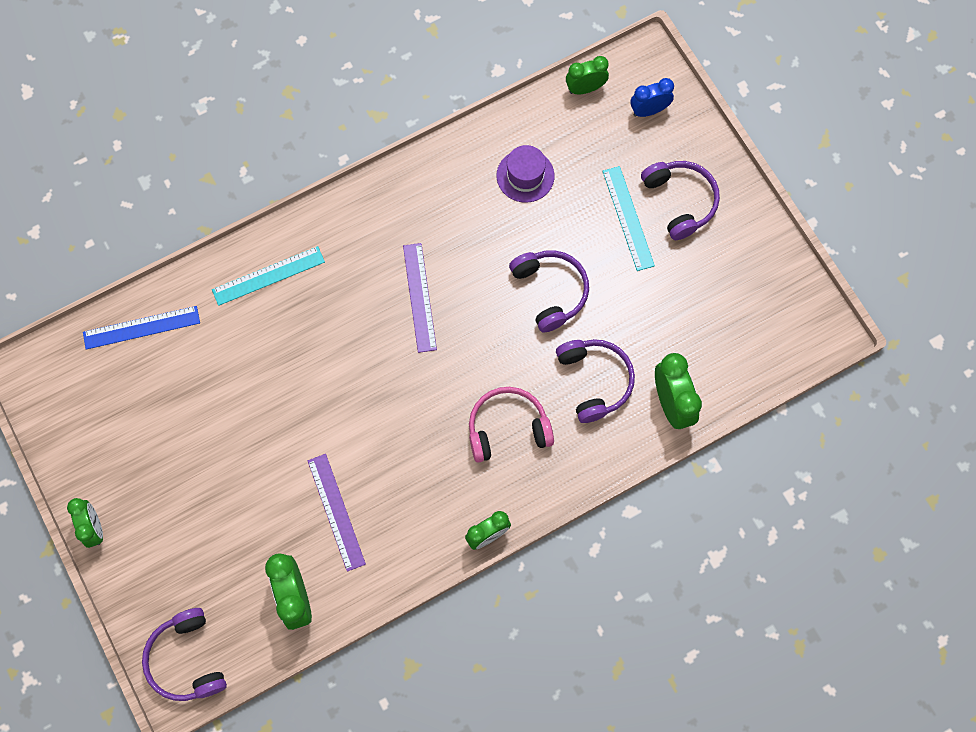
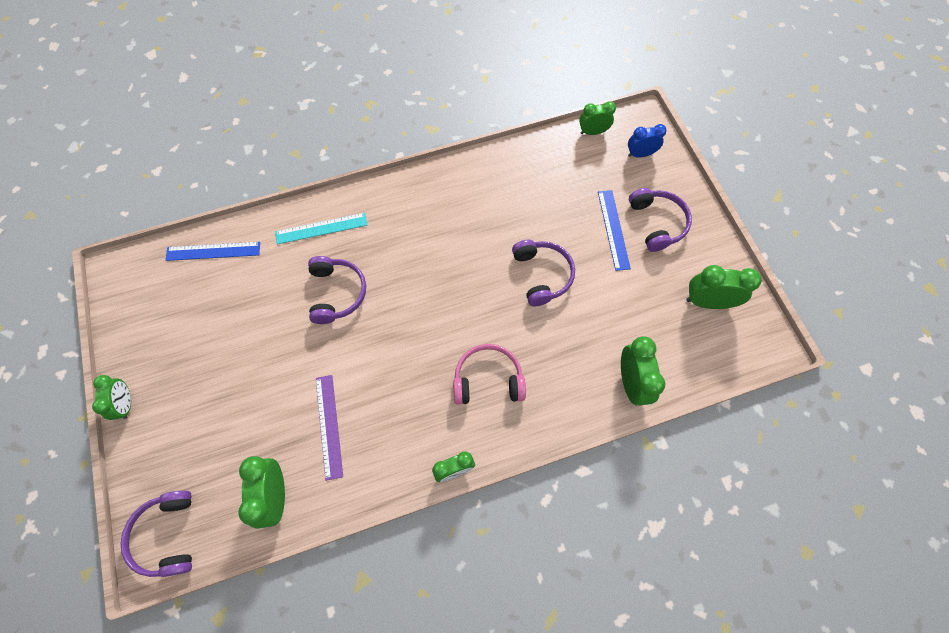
camera: 10 degrees right, 5 degrees down
purple ruler [403,243,437,353] -> none
purple hat [497,145,555,203] -> none
purple headphones [556,339,635,423] -> purple headphones moved to [308,256,366,324]
turquoise ruler [602,166,655,271] -> blue ruler [598,190,631,271]
none -> green clock [686,265,761,309]

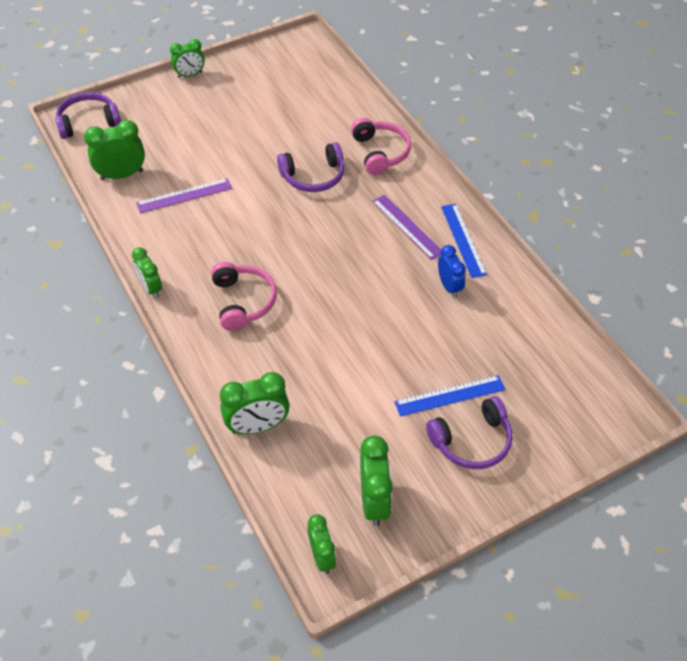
camera: 80 degrees right, 15 degrees down
blue ruler [165,242,260,261] -> blue ruler moved to [441,204,487,278]
turquoise ruler [275,213,368,244] -> pink headphones [351,118,411,175]
purple headphones [512,240,575,307] -> none
green clock [579,101,616,135] -> green clock moved to [307,514,336,574]
blue clock [628,124,667,158] -> blue clock moved to [438,245,466,298]
none -> purple ruler [372,195,441,260]

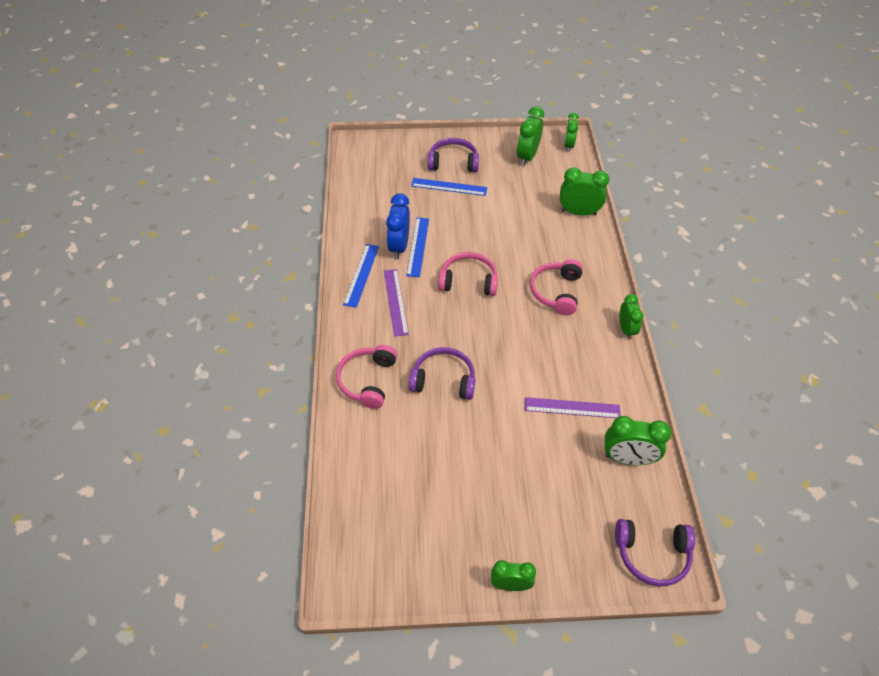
camera: 155 degrees left, 0 degrees up
blue clock [438,245,466,298] -> blue clock [386,193,410,259], size x1.50
none -> blue ruler [406,218,429,277]
none -> pink headphones [438,252,498,296]

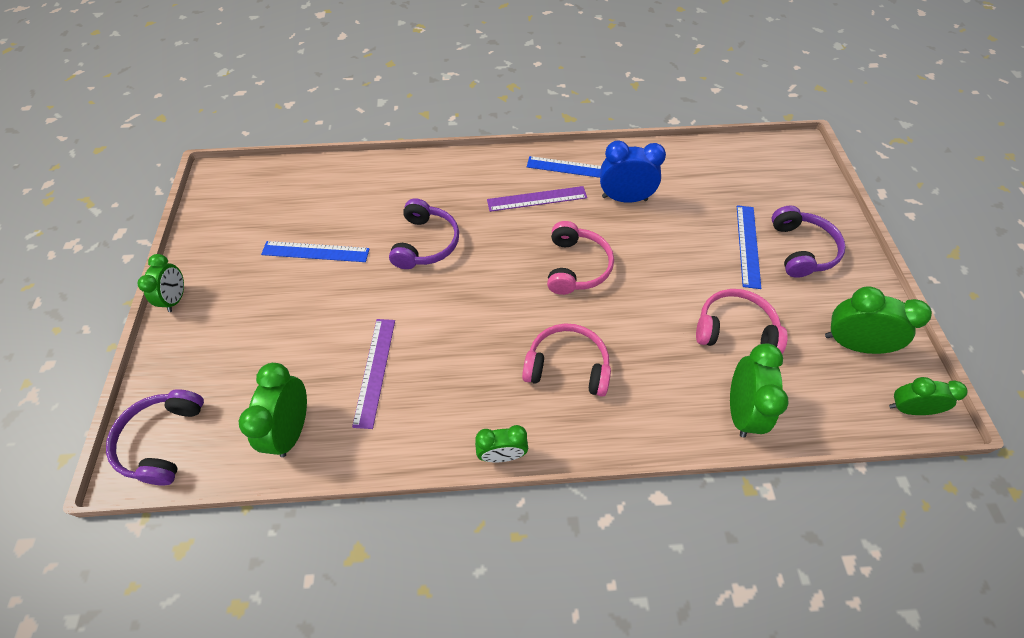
camera: 90 degrees right, 5 degrees up
pink headphones [336,345,397,409] -> pink headphones moved to [696,289,788,354]
blue ruler [406,218,429,277] -> blue ruler moved to [261,241,370,262]

